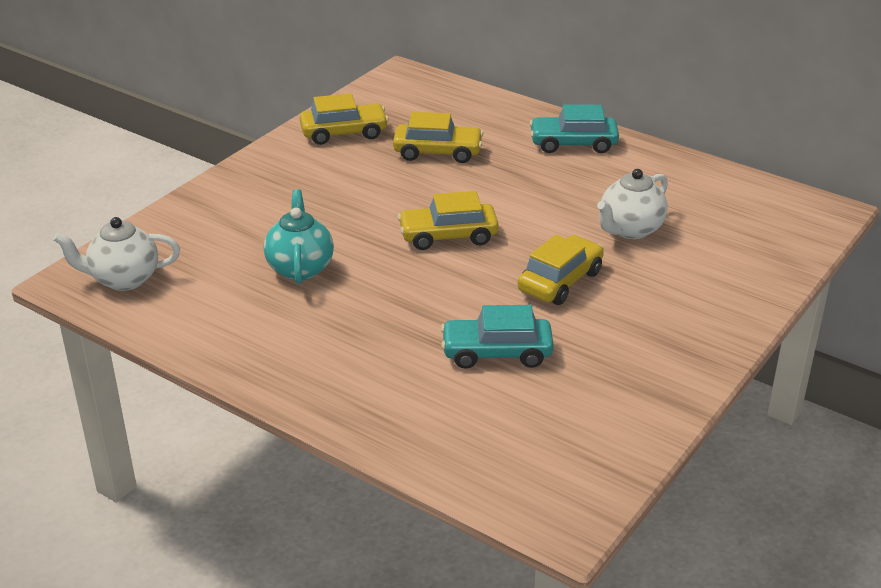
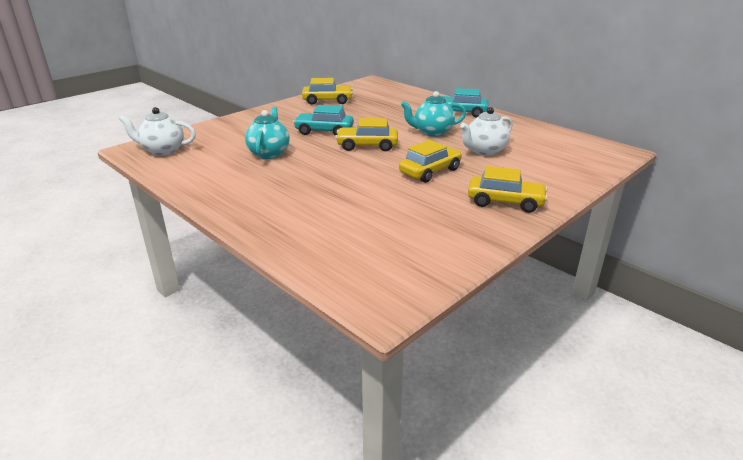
camera: 10 degrees right, 5 degrees down
yellow car [393,112,483,163] -> yellow car moved to [468,166,548,213]
turquoise car [441,305,554,369] -> turquoise car moved to [293,105,354,136]
none -> turquoise teapot [400,91,466,136]

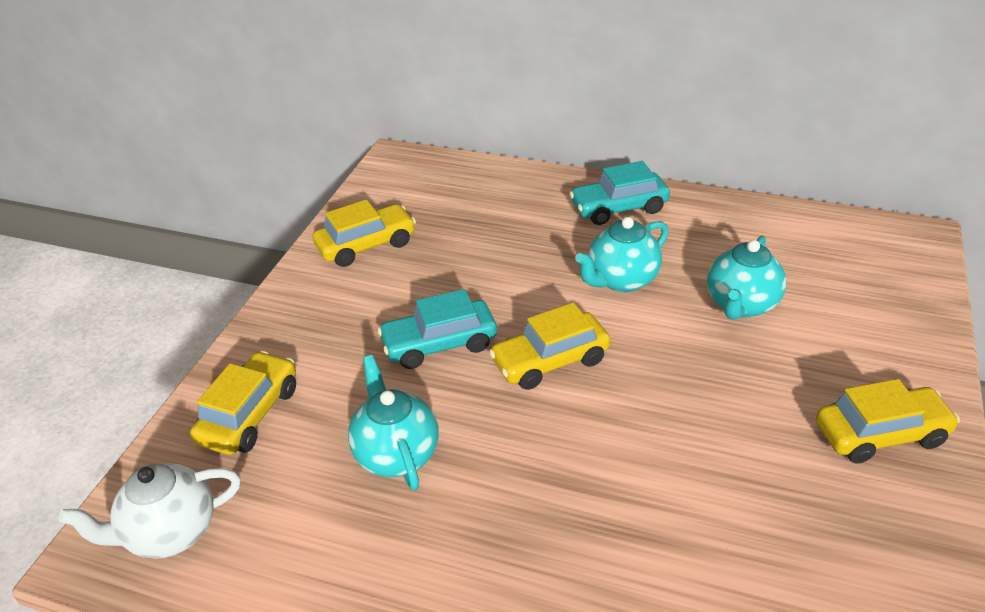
camera: 25 degrees left, 10 degrees up
yellow car [399,140,462,183] -> yellow car moved to [190,351,296,455]
white teapot [460,107,513,156] -> turquoise teapot [707,235,787,320]

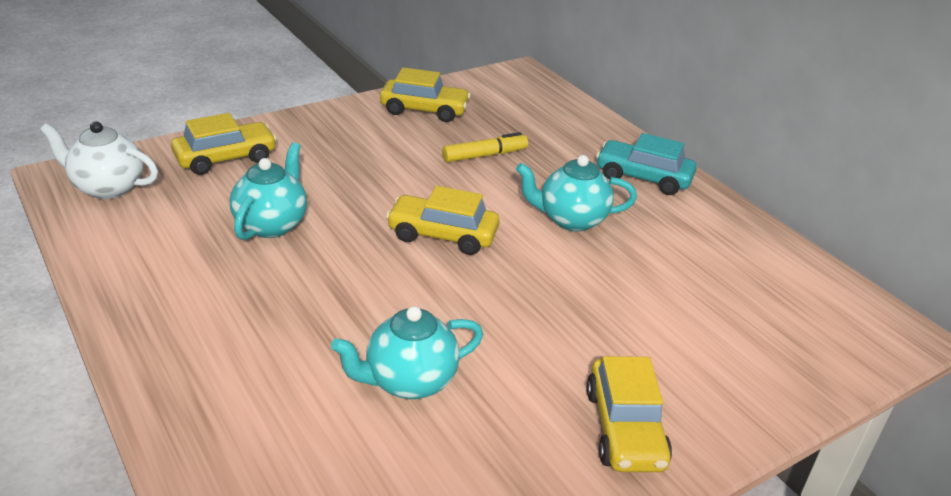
camera: 35 degrees right, 5 degrees down
turquoise car [377,289,497,369] -> none
turquoise teapot [707,235,787,320] -> turquoise teapot moved to [331,306,483,399]
yellow car [816,379,960,463] -> yellow car turned 60 degrees clockwise [586,356,672,472]
none -> yellow marker [442,132,528,162]

